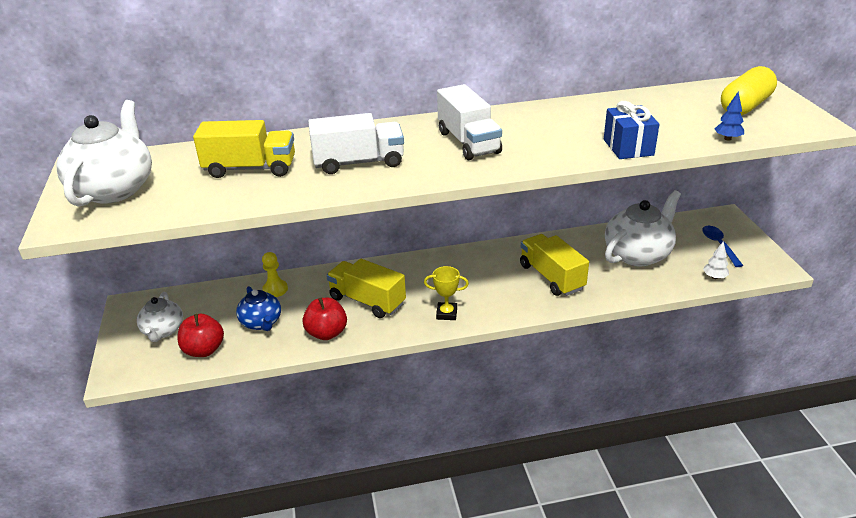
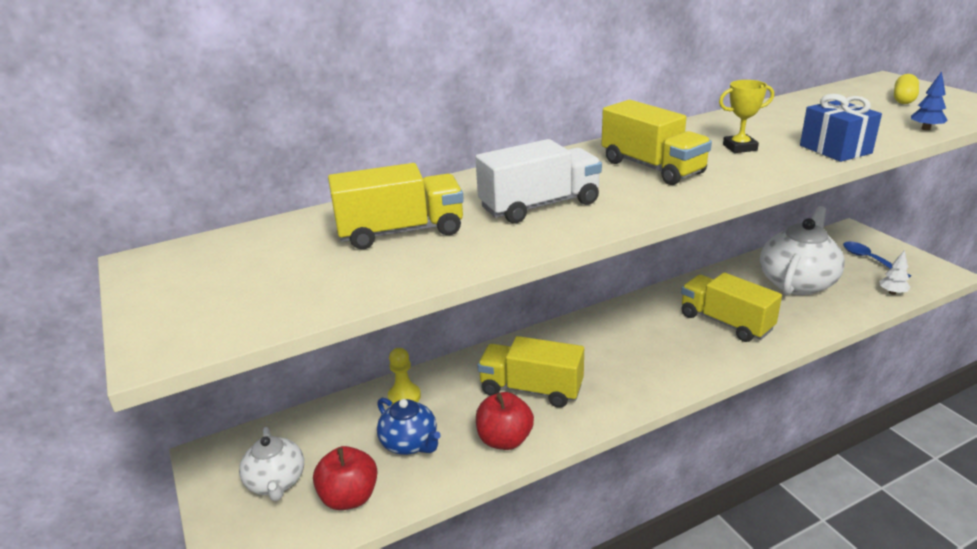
camera: 15 degrees left, 5 degrees down
white teapot [57,100,152,206] -> none
yellow trophy [424,266,469,320] -> yellow trophy moved to [719,80,774,153]
white truck [437,84,502,160] -> yellow truck [601,100,712,185]
yellow capsule [721,66,777,115] -> yellow capsule [894,74,919,104], size x0.58

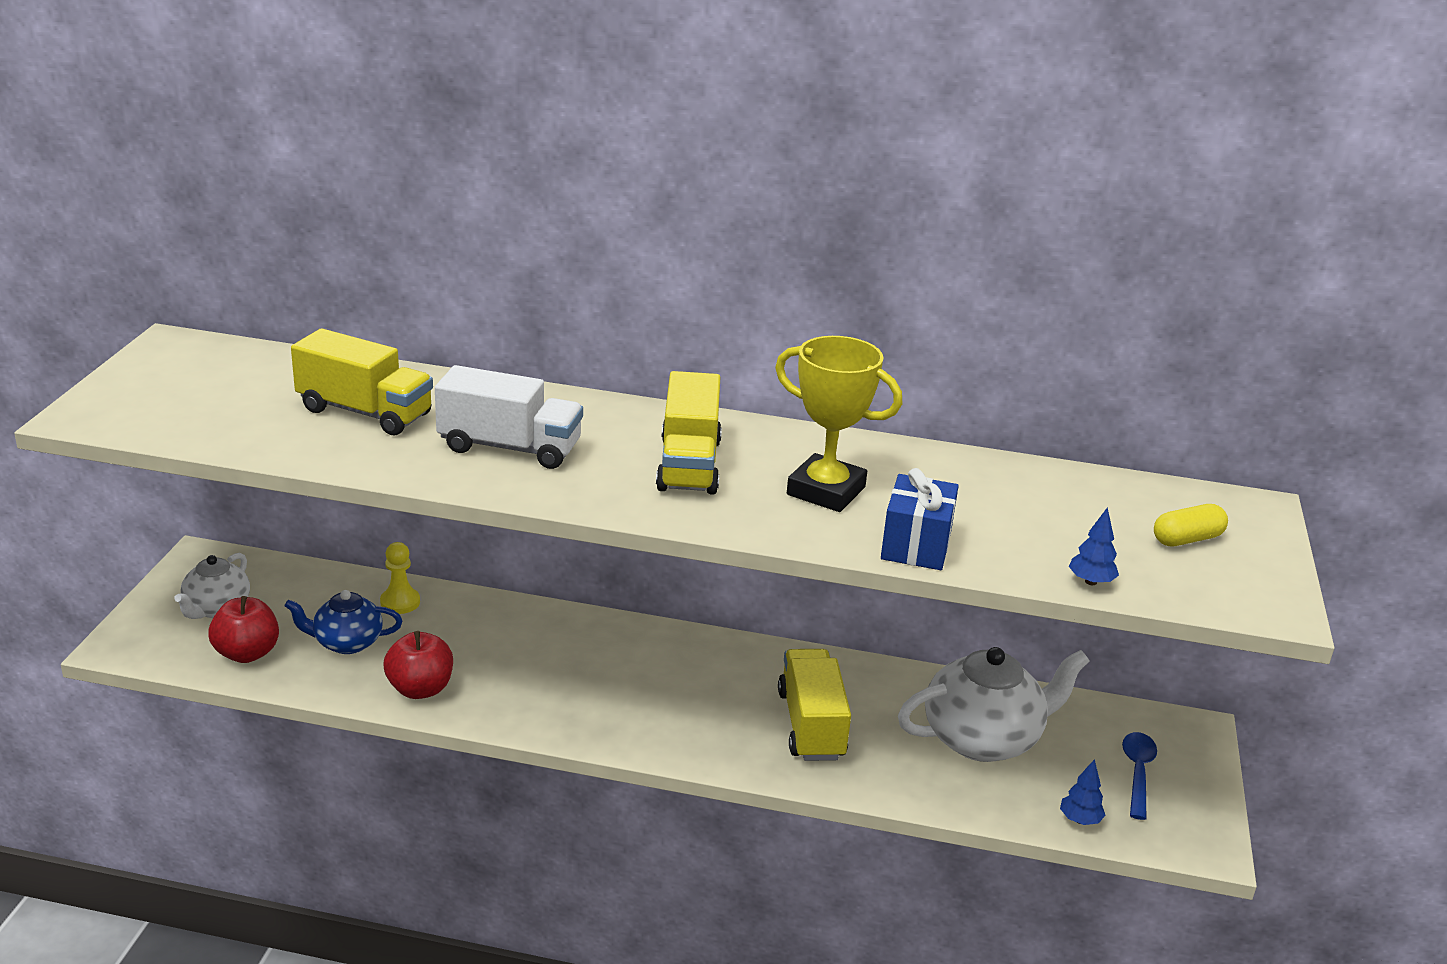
camera: 35 degrees right, 0 degrees up
blue teapot [377,398,441,455] -> blue teapot turned 90 degrees clockwise [284,590,402,654]
yellow truck [477,336,584,408] -> none
yellow trophy [719,80,774,153] -> yellow trophy [775,336,902,512], size x1.74
white tree [879,250,910,295] -> blue tree [1060,759,1106,825]

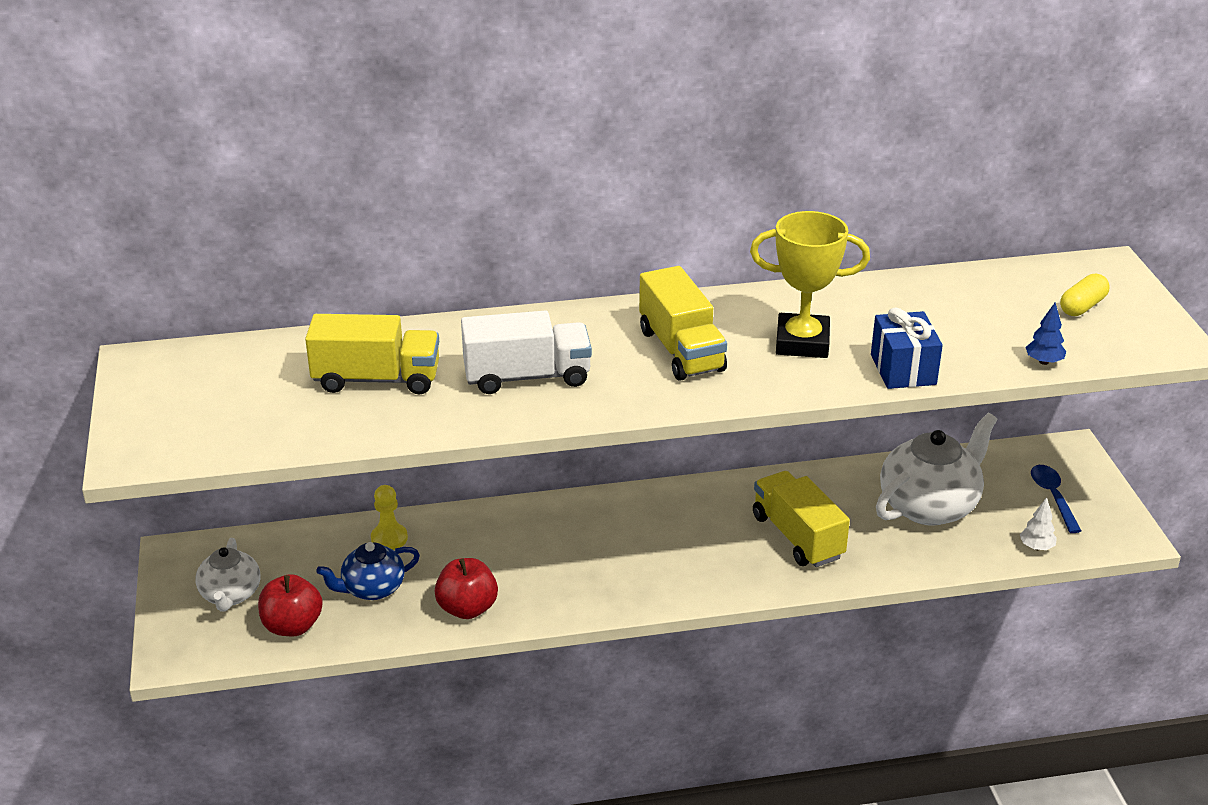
camera: 20 degrees left, 5 degrees up
blue tree [1060,759,1106,825] -> white tree [1020,497,1057,550]

